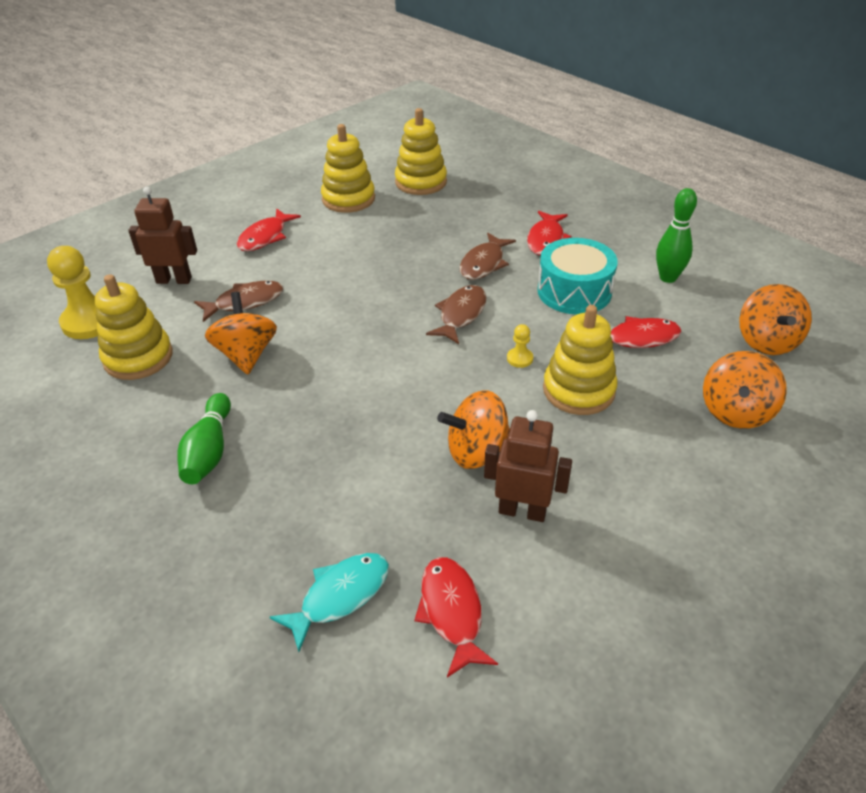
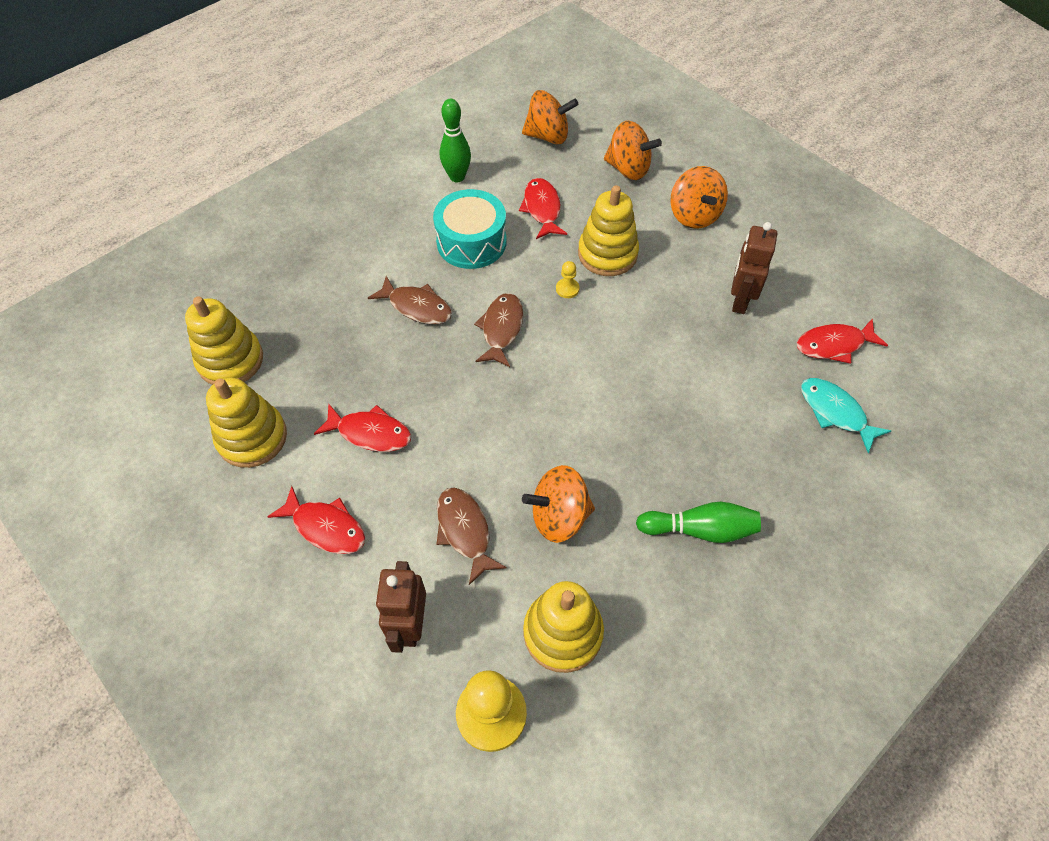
camera: 90 degrees left, 15 degrees up
brown fish [426,285,487,344] -> brown fish turned 75 degrees clockwise [474,293,524,367]
orange spinning top [437,390,510,469] -> orange spinning top moved to [671,166,728,229]
red fish [527,211,572,256] -> red fish moved to [314,404,411,452]

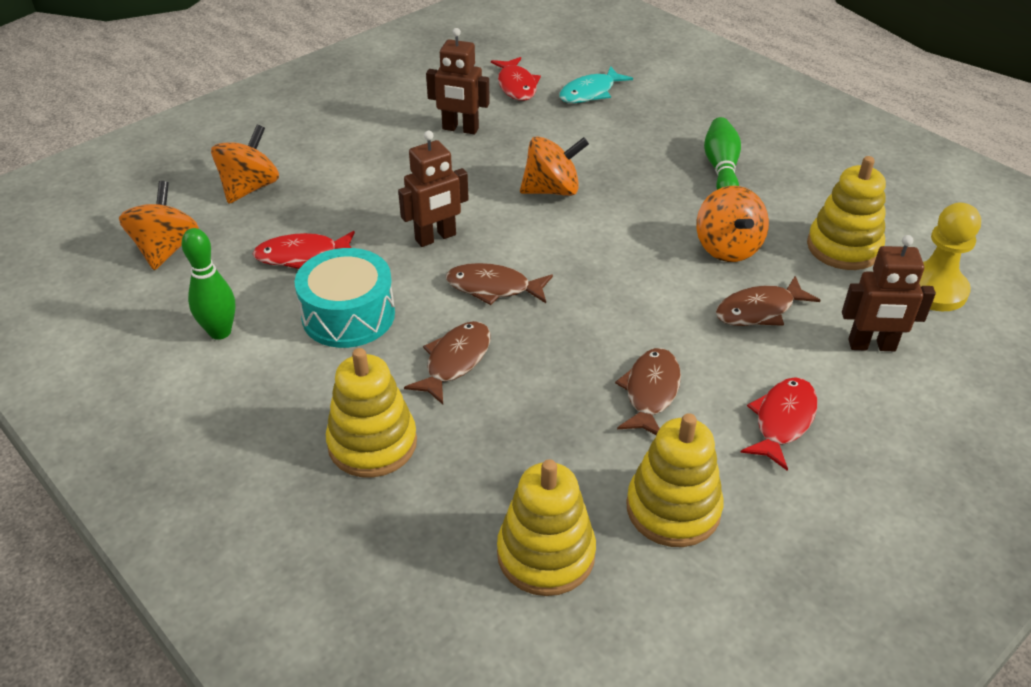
camera: 90 degrees left, 15 degrees down
red fish [314,404,411,452] -> brown fish [615,348,681,435]
yellow pawn [556,261,580,298] -> brown robot [398,131,469,247]
yellow stacking toy [578,185,639,276] -> yellow stacking toy moved to [326,348,417,478]
orange spinning top [671,166,728,229] -> orange spinning top moved to [520,136,589,196]

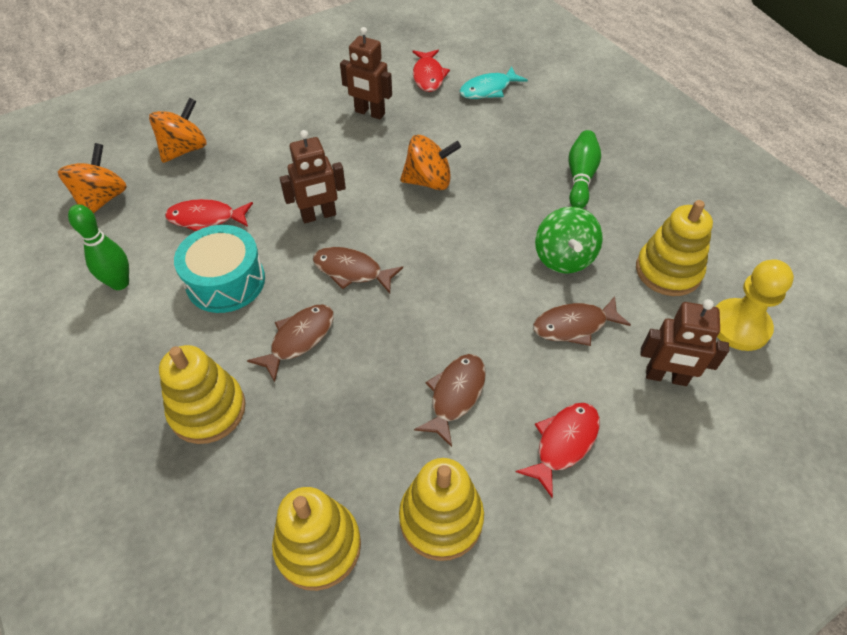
camera: 10 degrees right, 10 degrees up
orange spinning top [696,186,769,262] -> green spinning top [535,207,603,274]

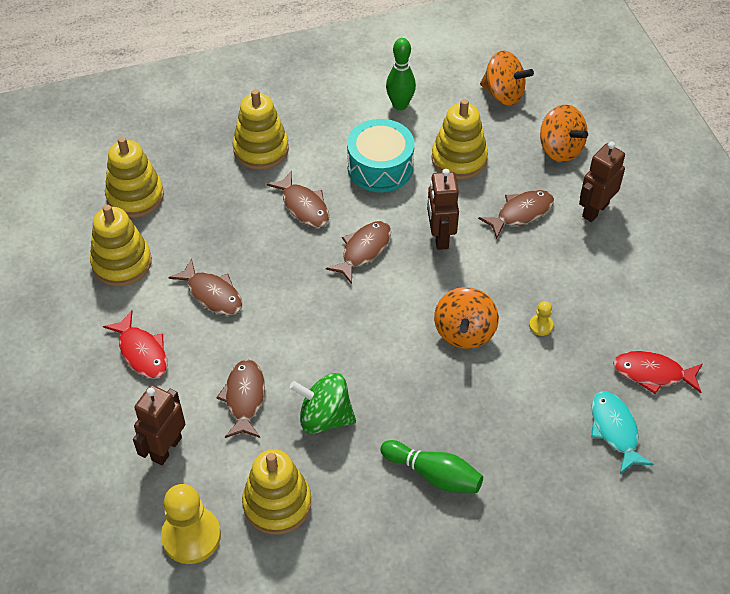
camera: 105 degrees right, 0 degrees up
red fish [165,199,253,231] -> yellow stacking toy [431,99,488,180]
brown robot [340,27,392,119] -> brown robot moved to [579,142,625,222]
none -> brown fish [478,190,554,239]
none -> yellow pawn [529,301,553,336]

